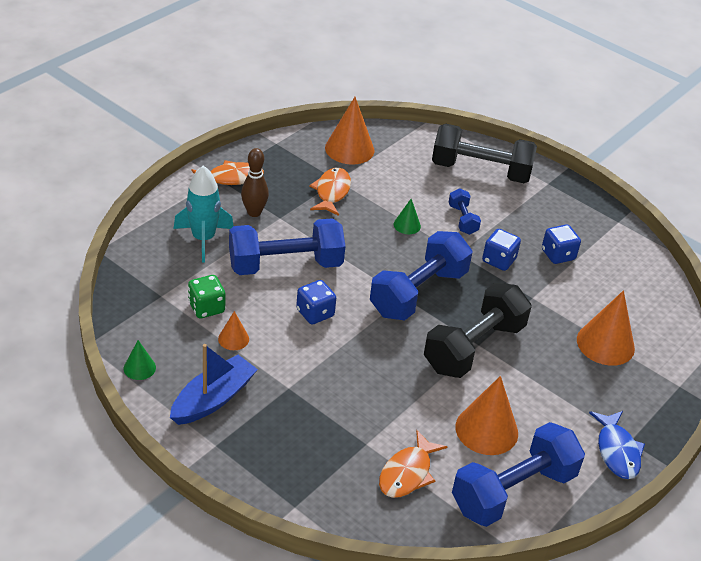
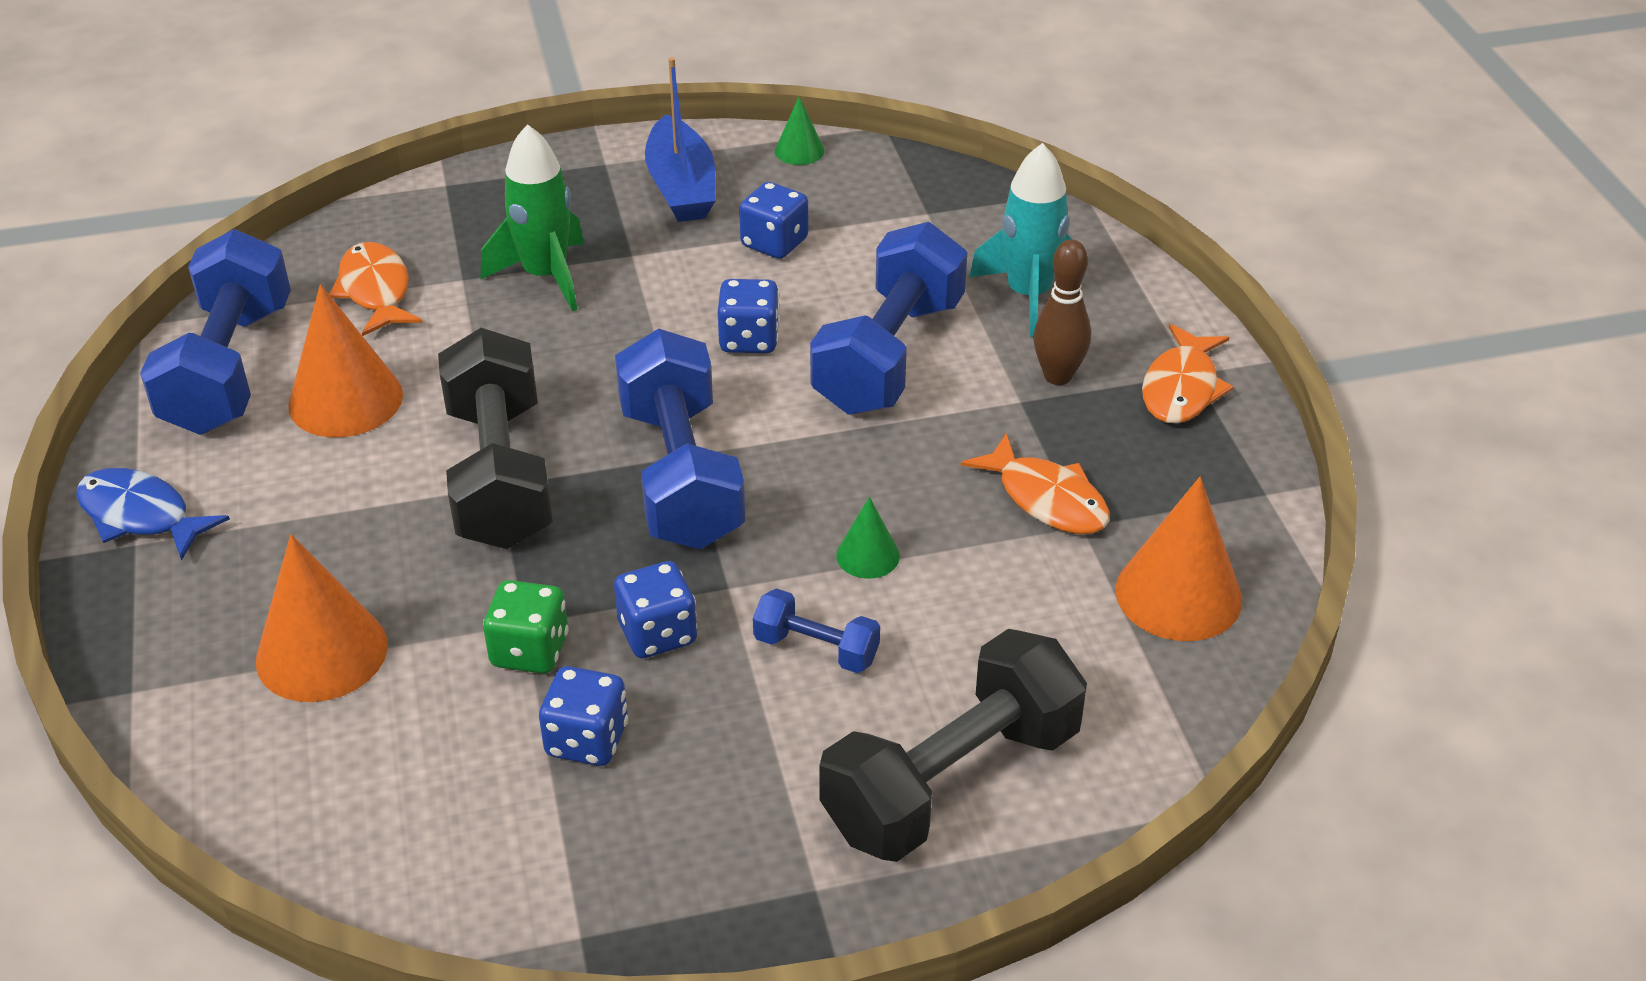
camera: 130 degrees right, 0 degrees up
green dice [188,275,225,318] -> green dice moved to [483,580,569,674]
orange cone [218,311,249,350] -> blue dice [739,182,808,259]
none -> green rocket [481,124,584,311]

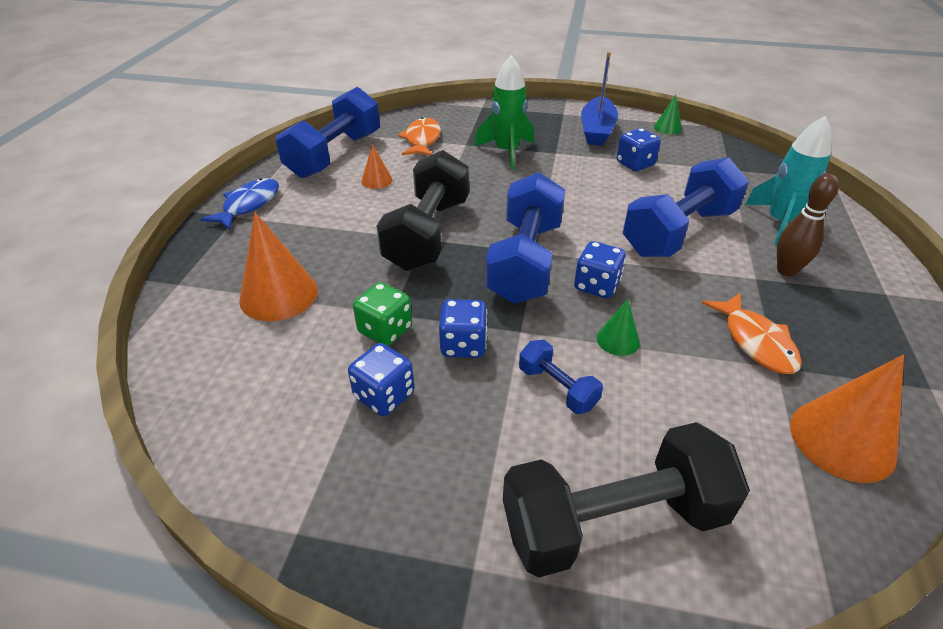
camera: 25 degrees right, 0 degrees up
blue fish [76,468,230,561] -> blue fish turned 60 degrees clockwise [200,178,279,230]
orange cone [288,284,403,437] -> orange cone [361,144,393,189], size x0.52
blue dice [718,279,780,353] -> blue dice moved to [574,241,626,298]
orange fish [1142,324,1234,423] -> none

